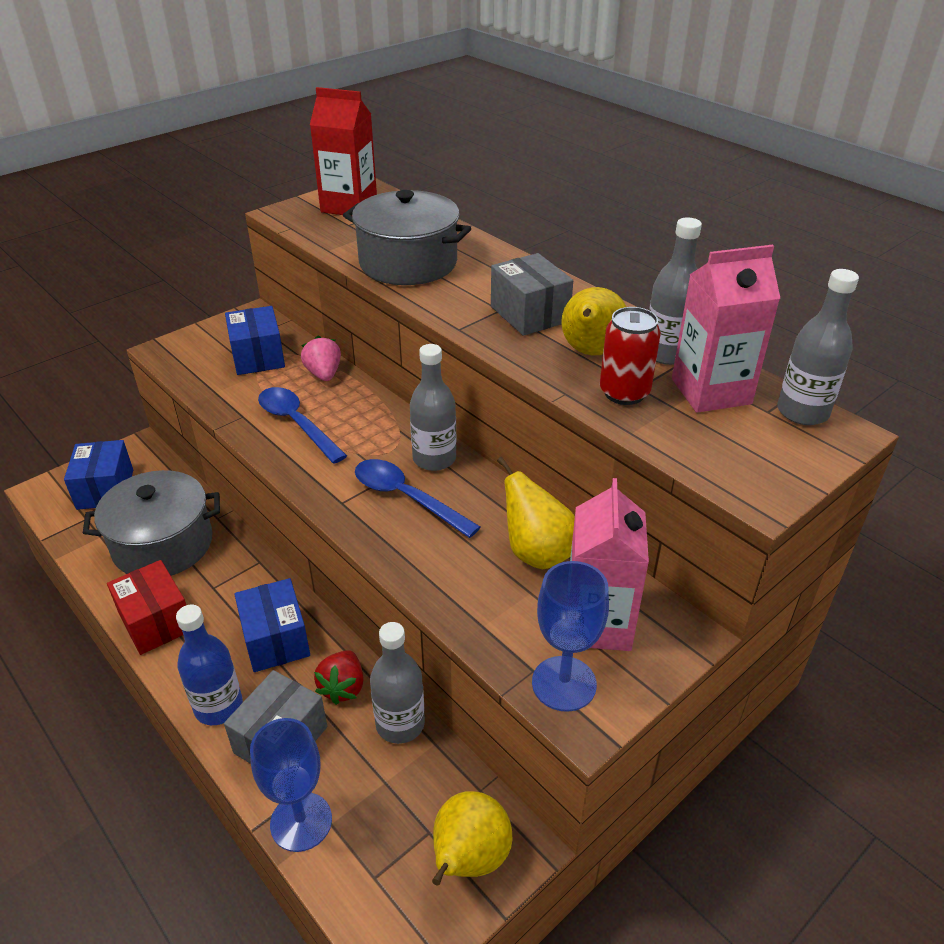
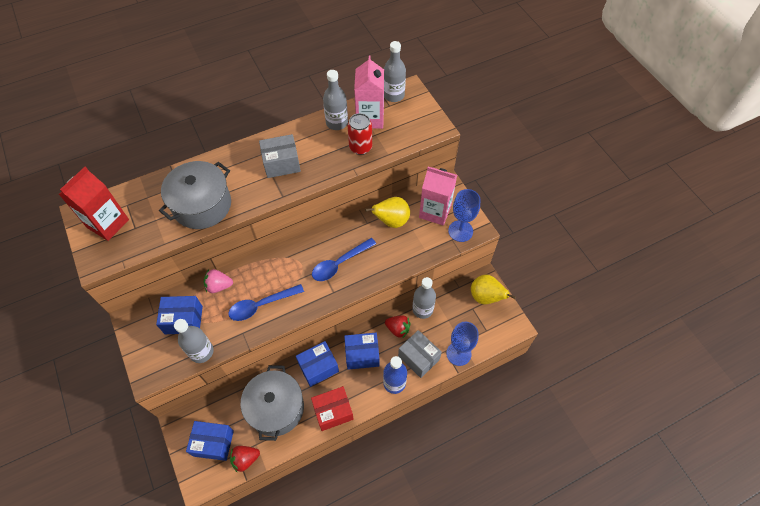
camera: 75 degrees left, 20 degrees up
grey bottle [410,344,456,471] -> grey bottle moved to [174,319,214,363]
yellow pear [561,287,626,355] -> none
none -> red strawberry [230,446,260,473]
none -> blue box [296,341,339,387]

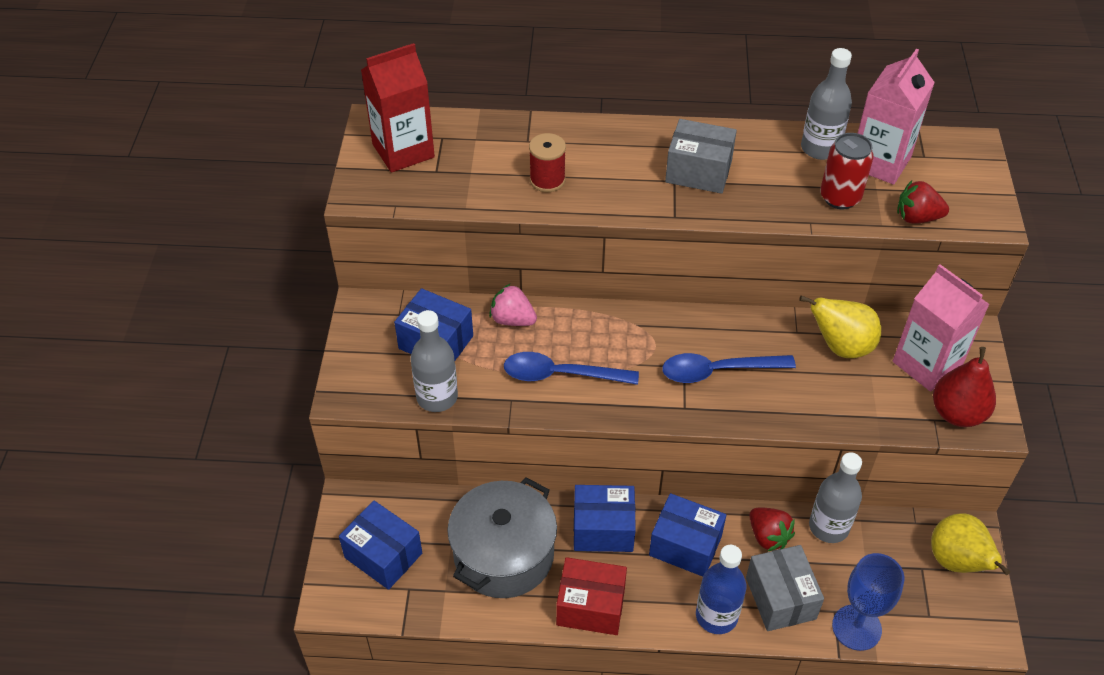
camera: 30 degrees right, 10 degrees down
grey pot [159,161,231,229] -> red spool [529,133,566,192]
red strawberry [230,446,260,473] -> red strawberry moved to [897,180,949,224]
grey bottle [384,41,406,102] -> none
blue goblet [448,189,481,242] -> red pear [933,347,996,427]

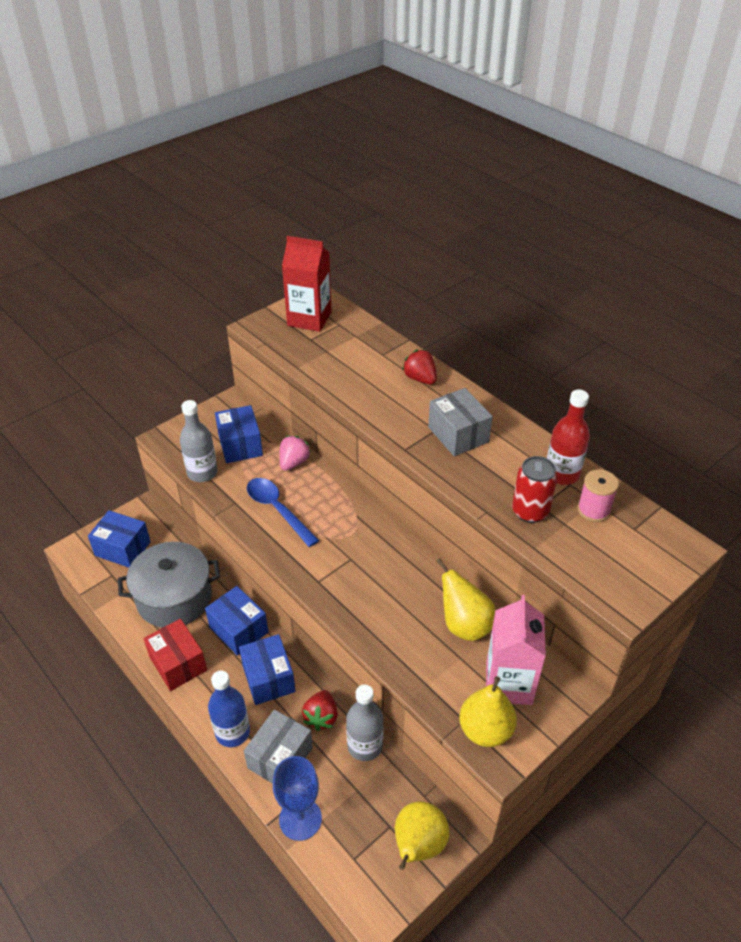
camera: 45 degrees right, 5 degrees down
blue box [339,501,422,590] -> blue box turned 60 degrees counterclockwise [88,510,151,568]
pink strawberry [489,283,537,326] -> pink strawberry turned 45 degrees clockwise [279,436,311,471]
red spool [529,133,566,192] -> none
blue spoon [662,353,796,383] -> none
grey bottle [801,48,852,160] -> red bottle [547,390,590,485]
pink carton [858,49,935,185] -> pink spool [577,469,619,522]
red strawberry [897,180,949,224] -> red strawberry moved to [402,349,437,384]
red pear [933,347,996,427] -> yellow pear [459,676,517,747]

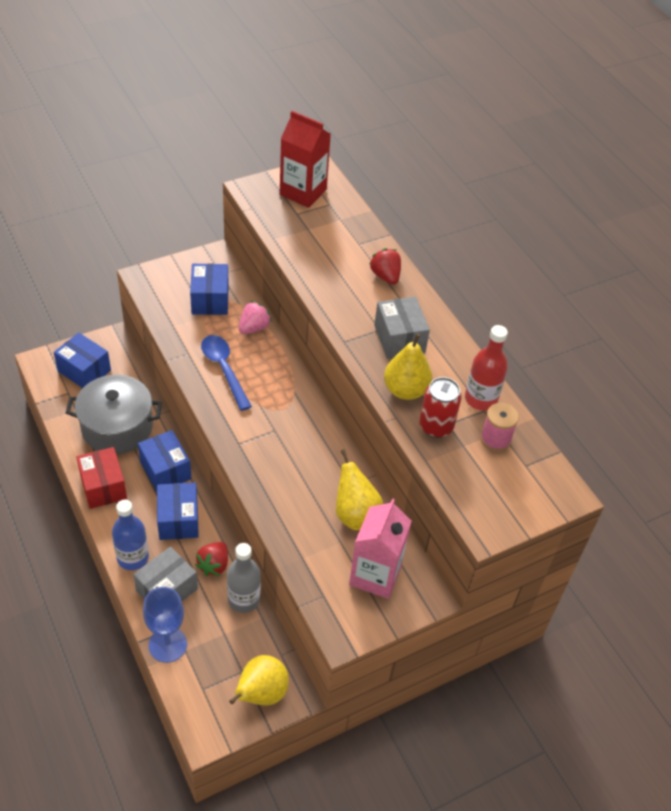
camera: 10 degrees right, 5 degrees up
grey bottle [180,400,218,482] -> none
yellow pear [459,676,517,747] -> yellow pear moved to [384,333,432,400]

